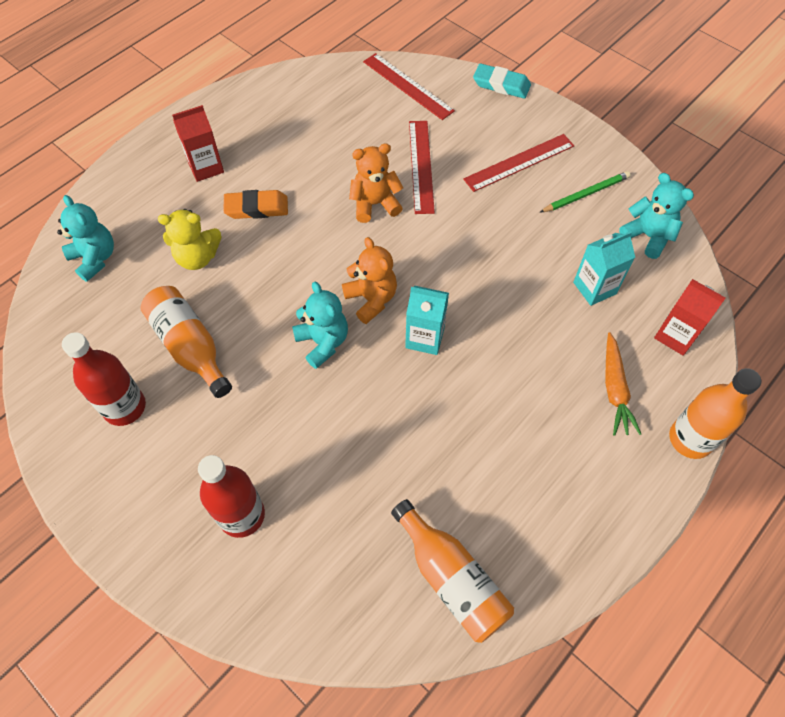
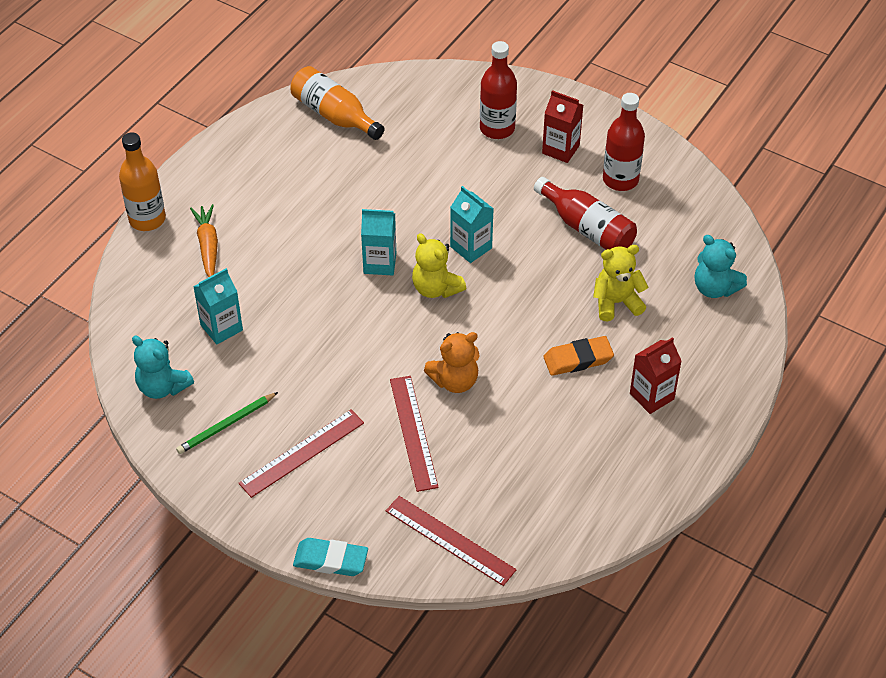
camera: 170 degrees right, 10 degrees down
orange bottle [140,286,232,398] -> red bottle [534,177,637,250]
turquoise teddy bear [292,282,348,369] -> turquoise carton [450,186,494,263]
orange teddy bear [342,237,397,324] -> yellow teddy bear [412,233,466,298]
red carton [654,279,726,356] -> red carton moved to [542,90,583,163]

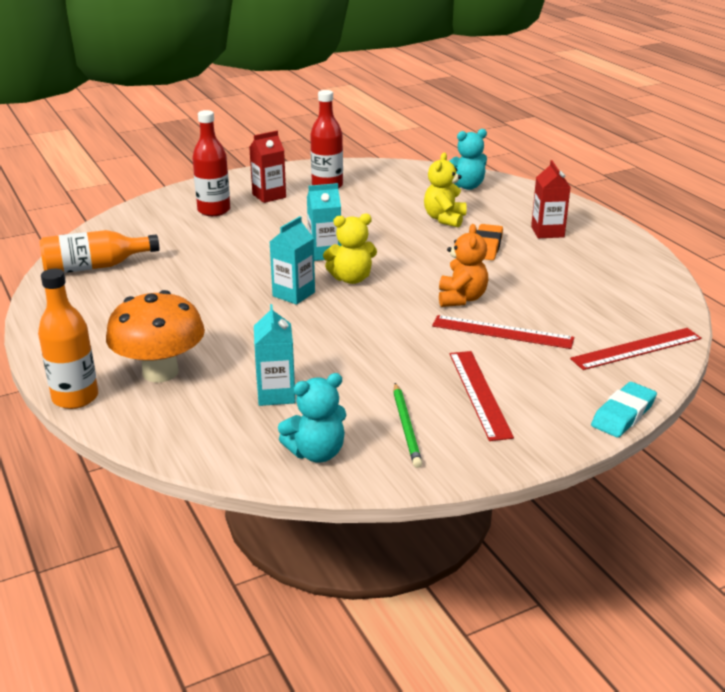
camera: 60 degrees left, 20 degrees down
orange carrot [190,204,218,277] -> orange mushroom [106,290,205,383]
red bottle [534,177,637,250] -> none

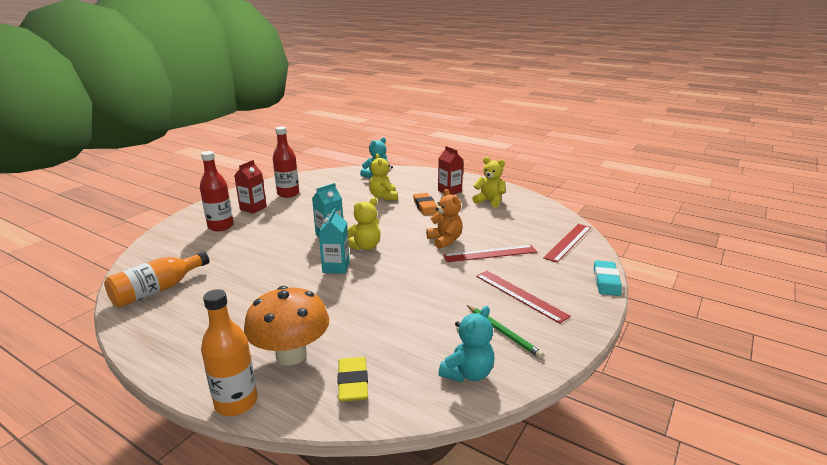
camera: 30 degrees left, 5 degrees down
turquoise carton [254,304,295,406] -> none
none -> yellow eraser [338,357,368,402]
none -> yellow teddy bear [472,157,505,208]

